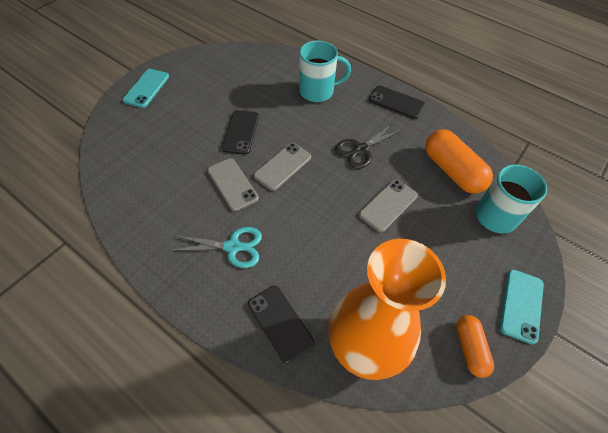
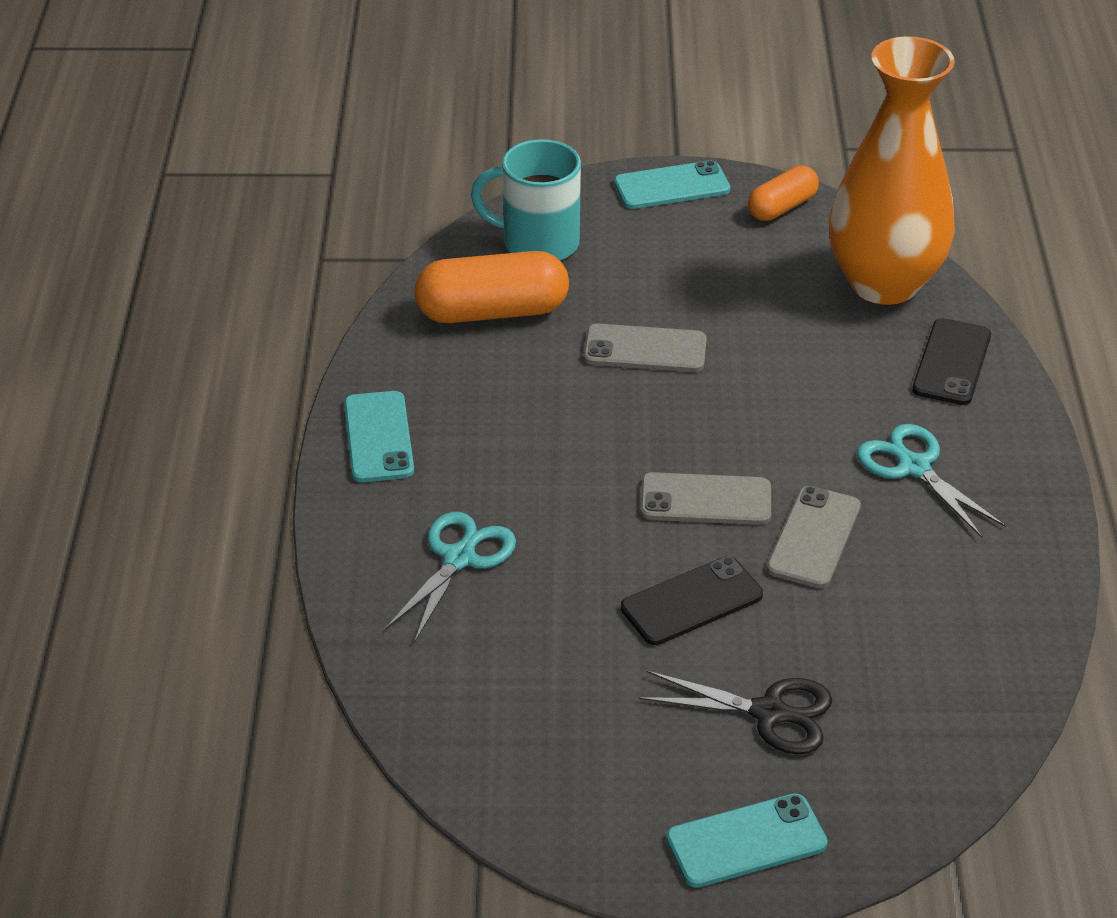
camera: 125 degrees left, 15 degrees down
turquoise mug [299,41,351,102] -> turquoise scissors [385,512,516,642]
black scissors [335,122,402,169] -> black scissors moved to [638,671,832,754]
black phone [369,86,425,119] -> turquoise phone [344,391,414,482]
orange capsule [425,129,493,194] -> orange capsule turned 60 degrees clockwise [415,251,569,323]

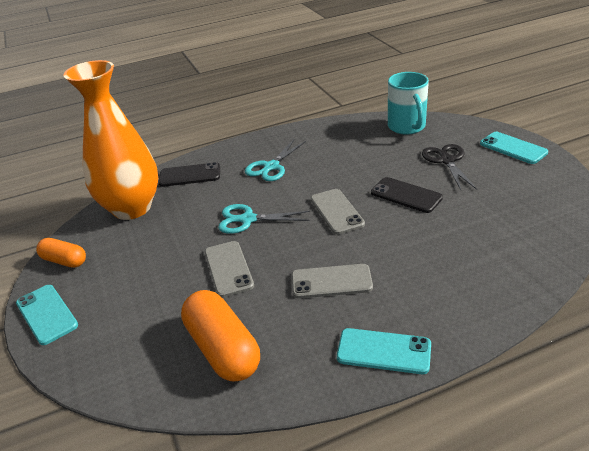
camera: 110 degrees left, 5 degrees down
turquoise phone [344,391,414,482] -> turquoise phone turned 45 degrees clockwise [337,328,431,374]
turquoise scissors [385,512,516,642] -> turquoise scissors moved to [218,204,310,234]
turquoise mug [471,139,581,261] -> turquoise mug moved to [388,72,429,135]
grey phone [766,486,861,588] -> grey phone moved to [292,264,373,299]

